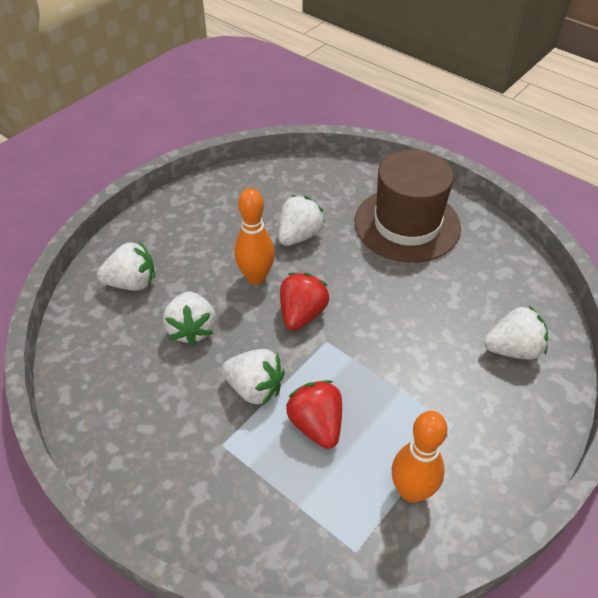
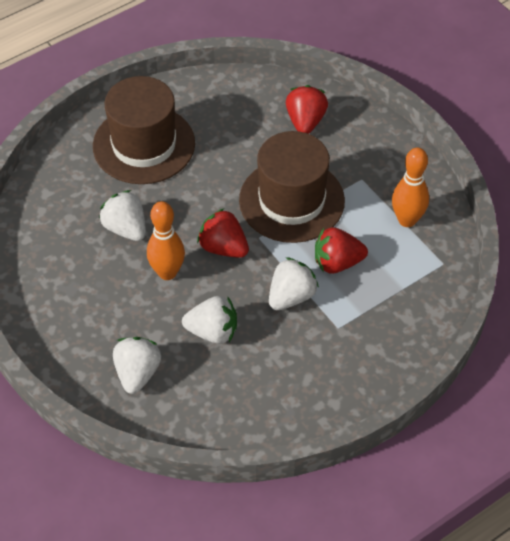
camera: 75 degrees left, 5 degrees up
white strawberry [484,306,548,360] -> red strawberry [286,85,328,134]
none -> brown hat [239,131,345,243]

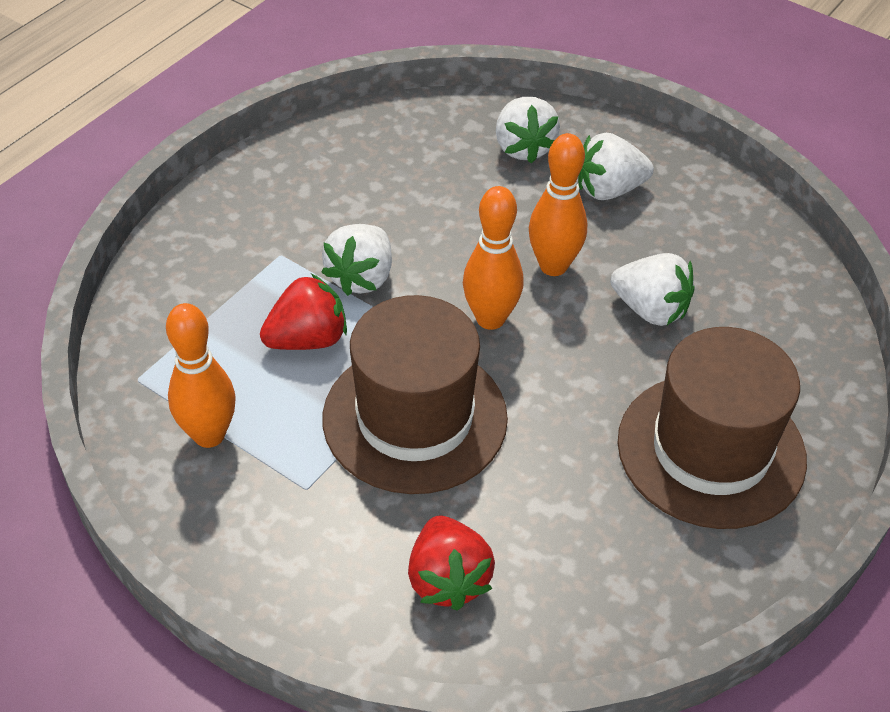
camera: 160 degrees right, 5 degrees down
white strawberry [182,296,237,344] -> white strawberry moved to [578,133,654,200]
red strawberry [197,209,249,258] -> orange bowling pin [463,186,524,330]

